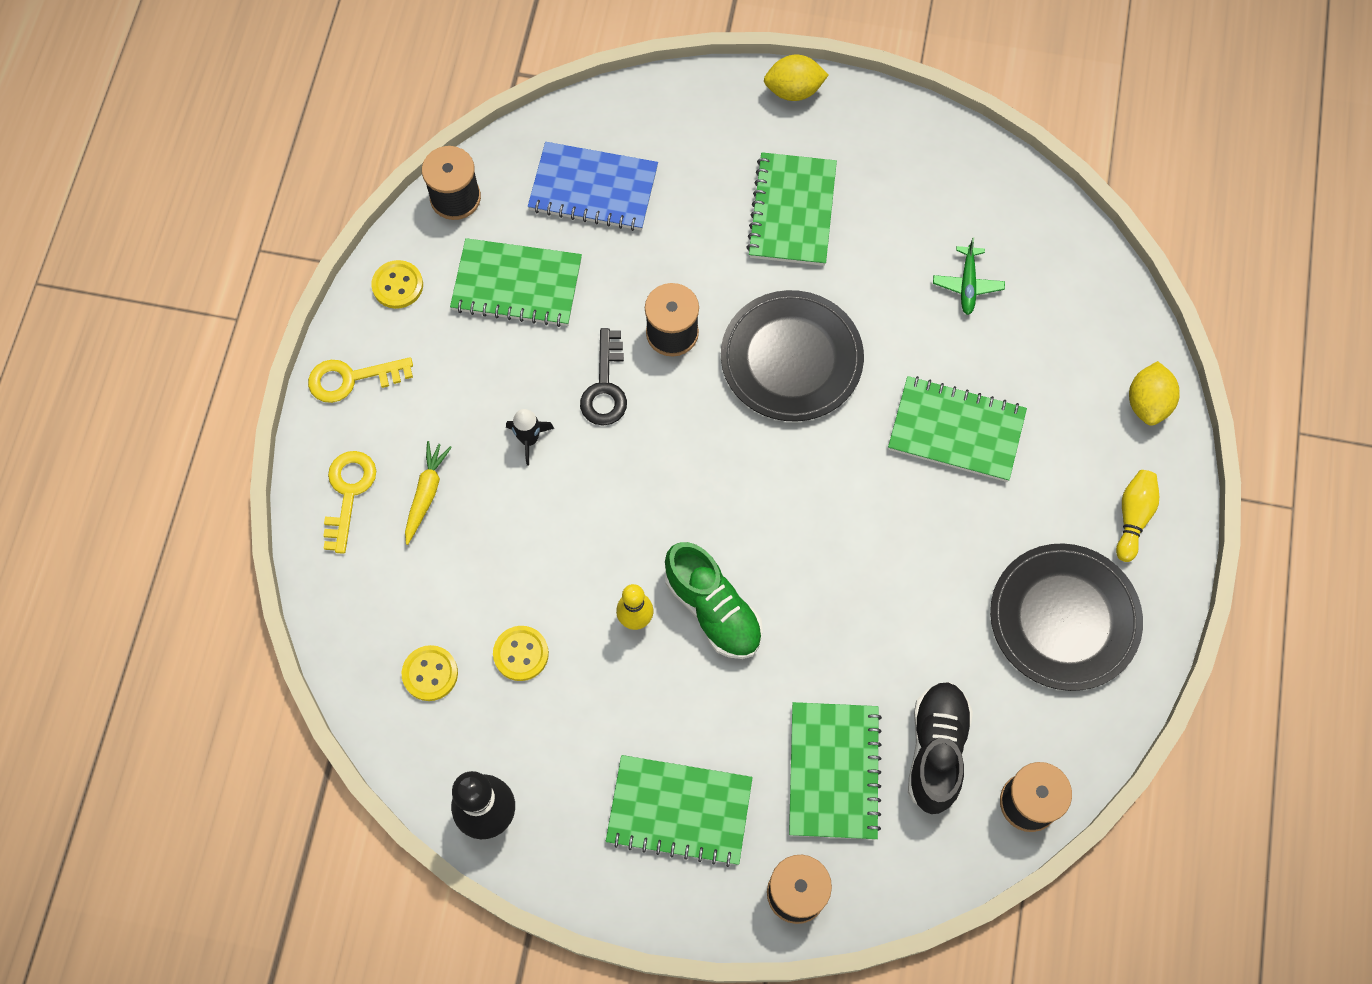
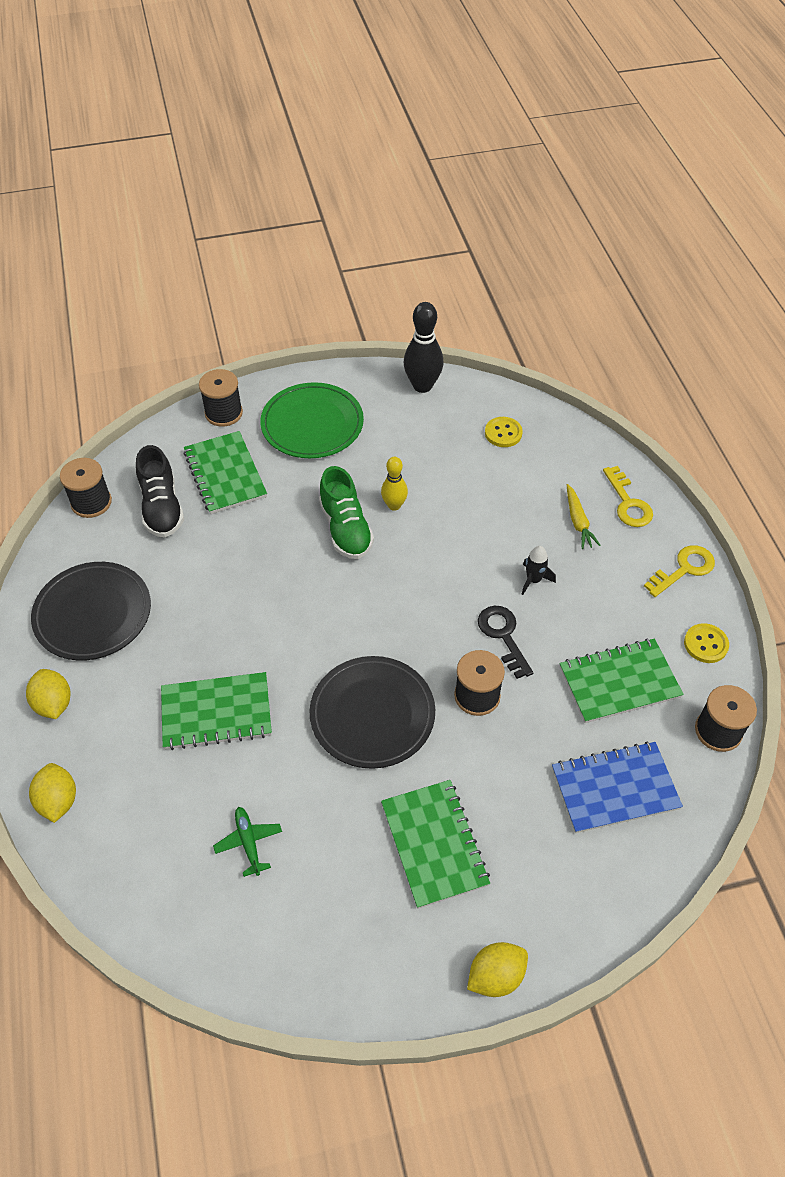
camera: 155 degrees right, 15 degrees down
yellow button [493,626,549,681] -> none
green notebook [606,755,753,867] -> green plate [260,382,364,458]
green shoe [665,542,763,659] -> green shoe turned 135 degrees counterclockwise [319,466,374,559]
yellow bowling pin [1116,470,1159,562] -> yellow lemon [26,669,70,719]

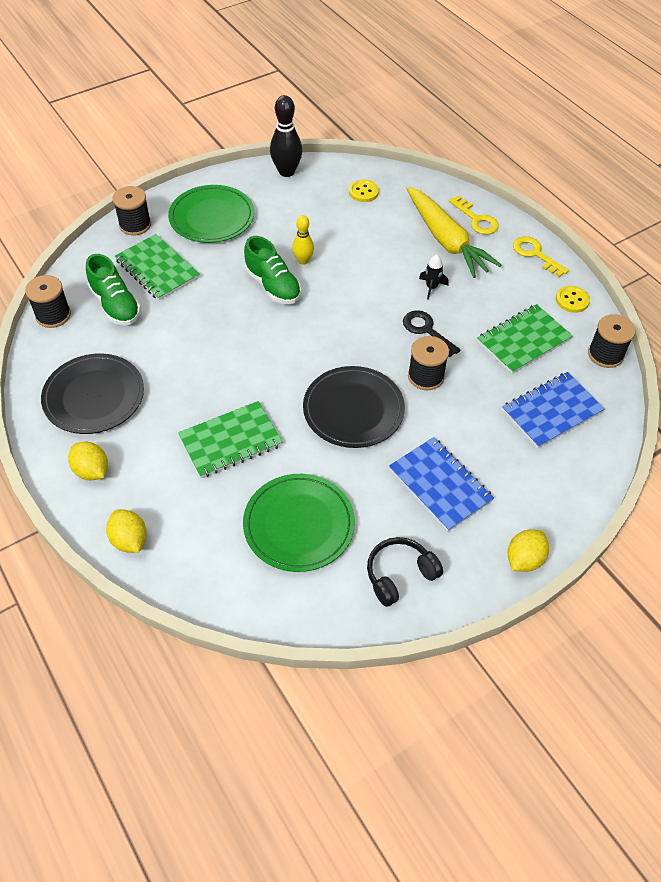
camera: 20 degrees left, 0 degrees up
black shoe [136,445,184,537] -> green shoe [86,254,141,325]
green plane [213,807,282,877] -> green plate [243,474,355,572]
green notebook [381,780,490,909] -> blue notebook [389,437,494,532]
yellow carrot [567,484,601,549] -> yellow carrot [406,186,501,278], size x2.18
yellow key [644,545,715,597] -> yellow key turned 75 degrees counterclockwise [513,236,569,277]
none -> black headphones [367,537,443,607]

